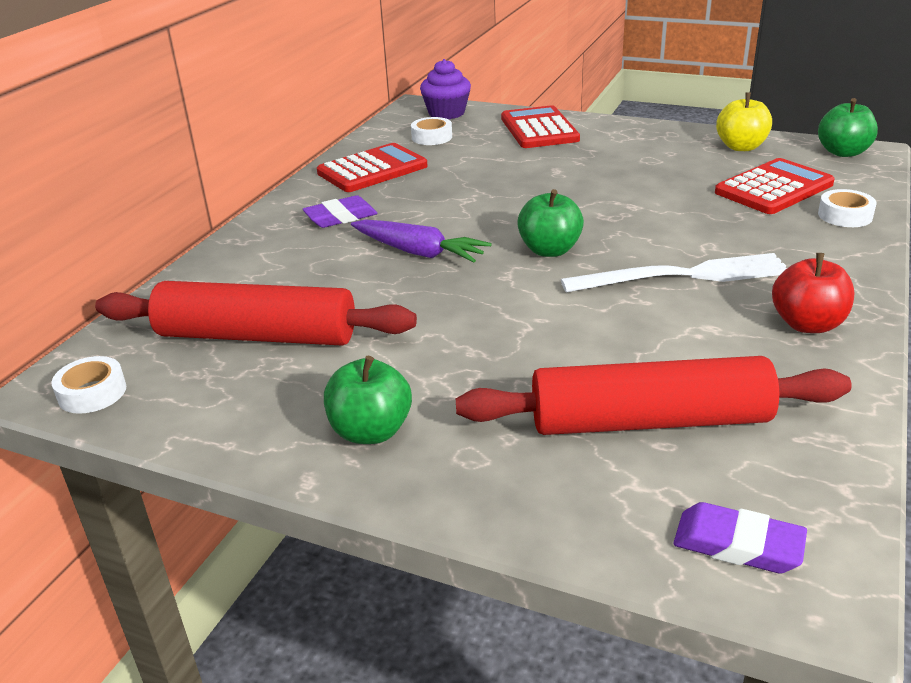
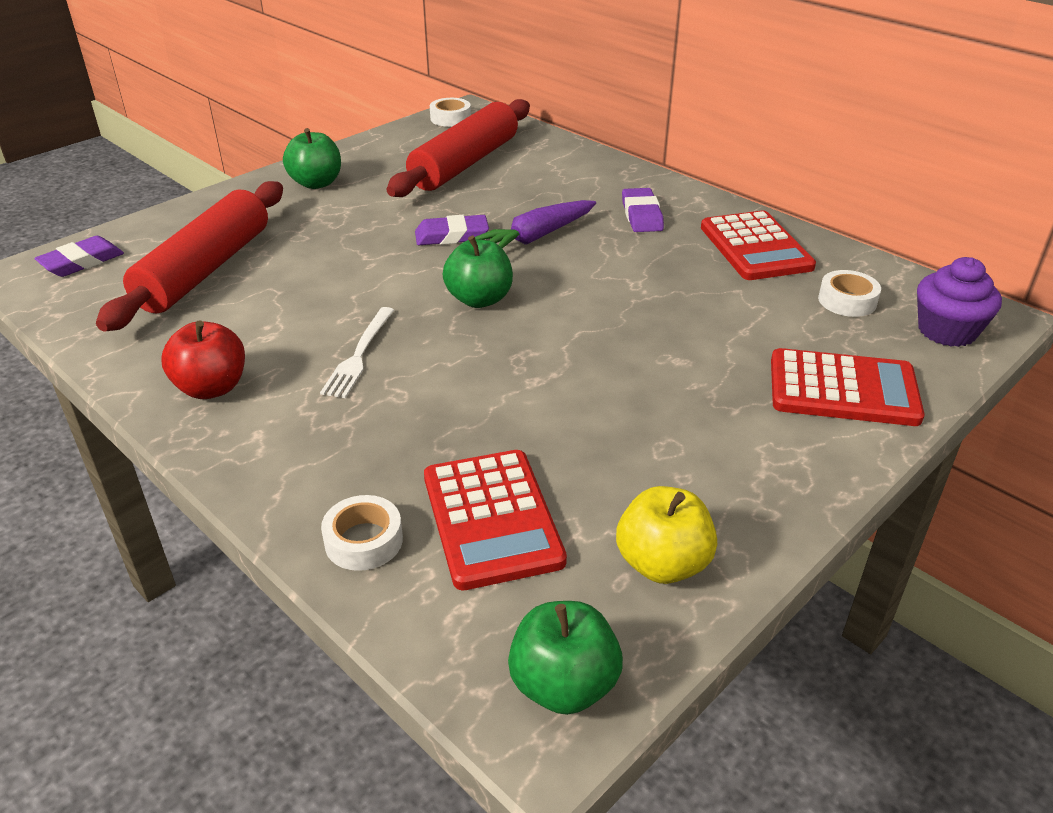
camera: 110 degrees right, 5 degrees up
white fork [561,253,787,293] -> white fork [320,307,394,398], size x0.61
none -> purple eraser [415,215,489,245]

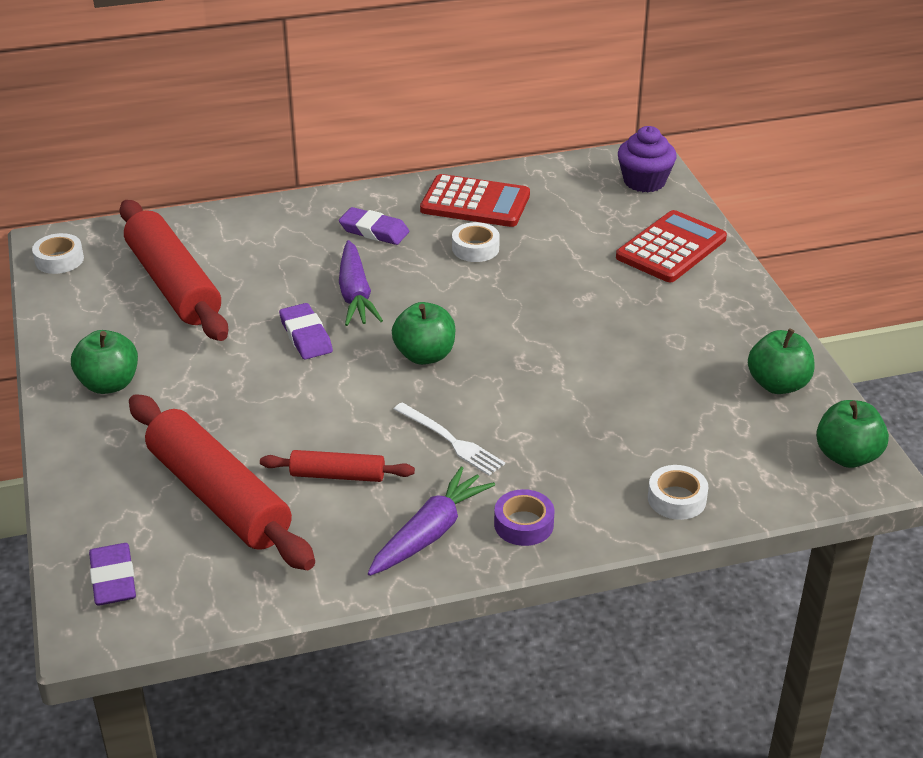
camera: 60 degrees left, 0 degrees up
red apple [161,320,245,399] -> purple carrot [368,467,495,576]
purple eraser [415,215,489,245] -> purple eraser turned 45 degrees counterclockwise [279,303,333,360]
red calculator [424,450,567,590] -> none
yellow apple [616,486,717,584] -> green apple [748,328,815,394]
white tape [818,270,881,317] -> white tape moved to [452,222,500,262]
none -> red rolling pin [260,450,415,482]
none -> purple tape [494,489,554,546]

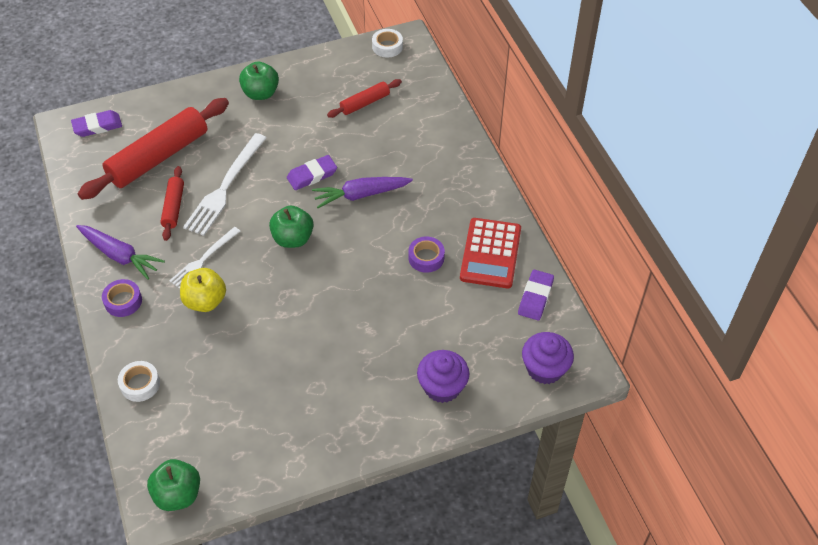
camera: 85 degrees right, 15 degrees up
red rolling pin [120,200,228,341] -> red rolling pin [327,79,402,118], size x0.50
purple eraser [339,207,409,245] -> purple eraser moved to [518,270,554,320]
white tape [452,222,500,262] -> purple tape [409,237,445,273]
red calculator [616,210,727,282] -> purple cupcake [417,350,469,403]
green apple [748,328,815,394] -> none
none -> yellow apple [180,268,226,312]
none -> white fork [183,133,266,236]

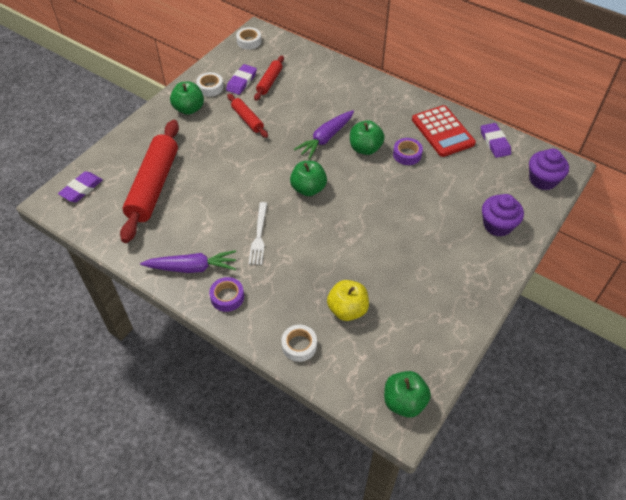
camera: 35 degrees left, 0 degrees up
red rolling pin [161,166,184,241] -> red rolling pin moved to [227,94,268,138]
yellow apple [180,268,226,312] -> yellow apple moved to [327,280,369,321]
white fork [183,133,266,236] -> none
purple eraser [287,155,337,190] -> purple eraser moved to [226,64,257,95]
none -> white tape [196,72,224,97]
none -> green apple [350,120,385,155]

